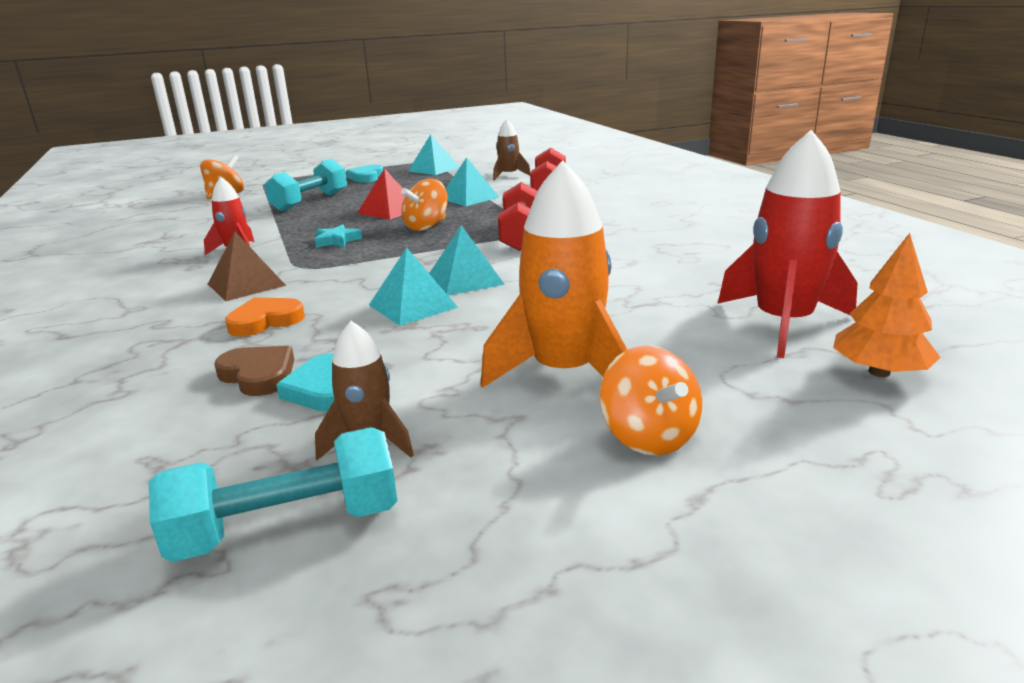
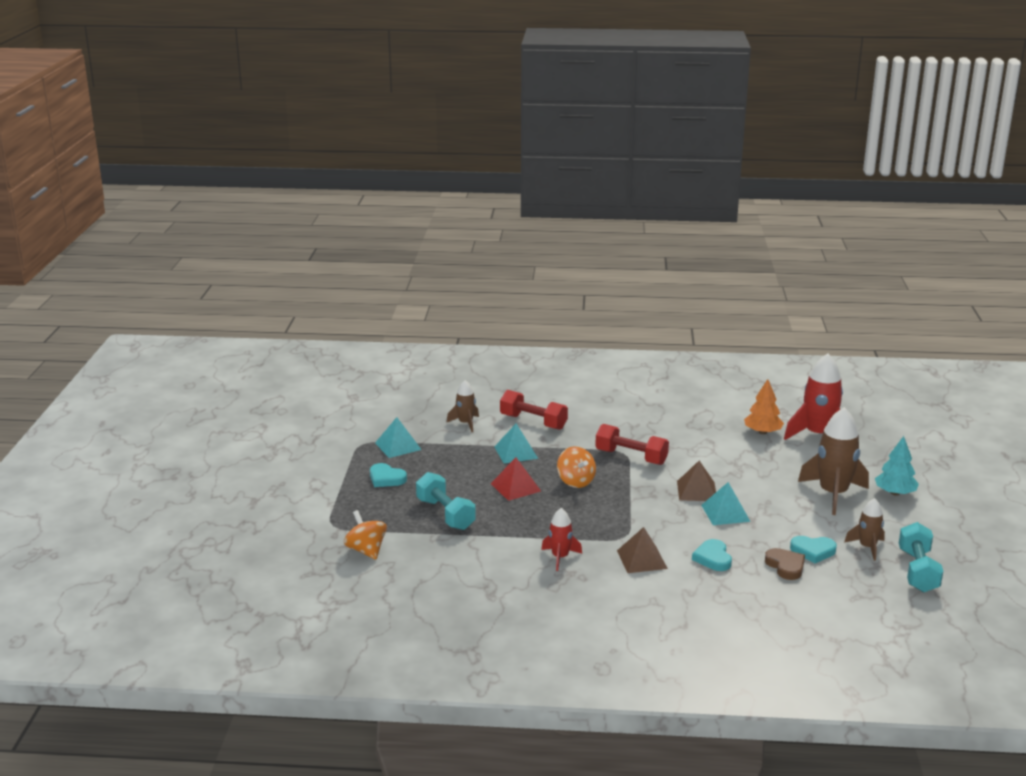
camera: 65 degrees left, 0 degrees up
brown heart [214,346,294,396] -> brown heart turned 90 degrees clockwise [765,548,805,580]
orange heart [225,297,305,336] -> turquoise heart [692,539,732,571]
turquoise star [315,224,362,248] -> none
turquoise pyramid [429,225,505,295] -> brown pyramid [677,461,716,501]
orange rocket [480,160,627,388] -> brown rocket [798,407,869,515]
orange spinning top [600,346,702,456] -> turquoise tree [875,436,919,495]
orange tree [833,233,941,377] -> orange tree moved to [744,379,784,434]

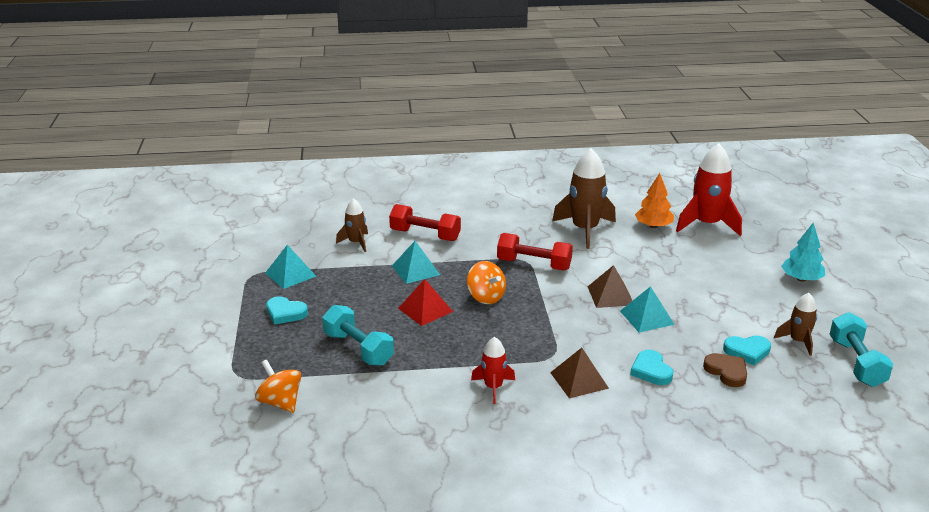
camera: 10 degrees left, 5 degrees up
brown rocket [798,407,869,515] -> brown rocket moved to [552,148,616,249]

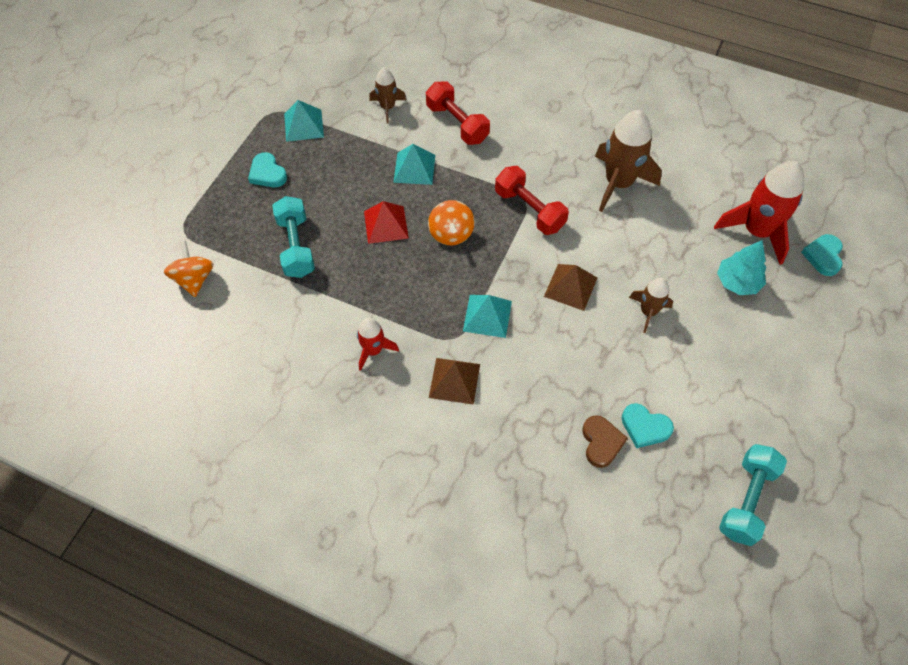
camera: 30 degrees right, 30 degrees up
turquoise pyramid [620,286,675,333] -> turquoise pyramid moved to [463,295,512,338]
turquoise heart [630,350,673,385] -> turquoise heart moved to [801,234,843,276]
orange tree [635,173,674,228] -> none
brown rocket [774,293,817,356] -> brown rocket moved to [629,278,673,333]
turquoise tree [781,223,825,281] -> turquoise tree moved to [717,240,766,295]

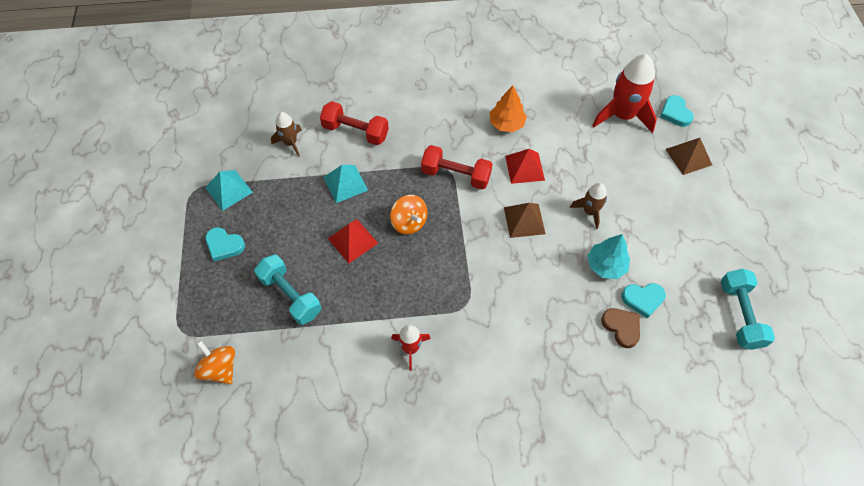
camera: 30 degrees left, 0 degrees up
brown pyramid [429,358,480,405] -> brown pyramid moved to [665,138,712,175]
turquoise pyramid [463,295,512,338] -> none
brown rocket [595,110,662,212] -> orange tree [490,86,527,132]
turquoise tree [717,240,766,295] -> turquoise tree moved to [587,234,630,279]
none -> red pyramid [505,149,545,184]

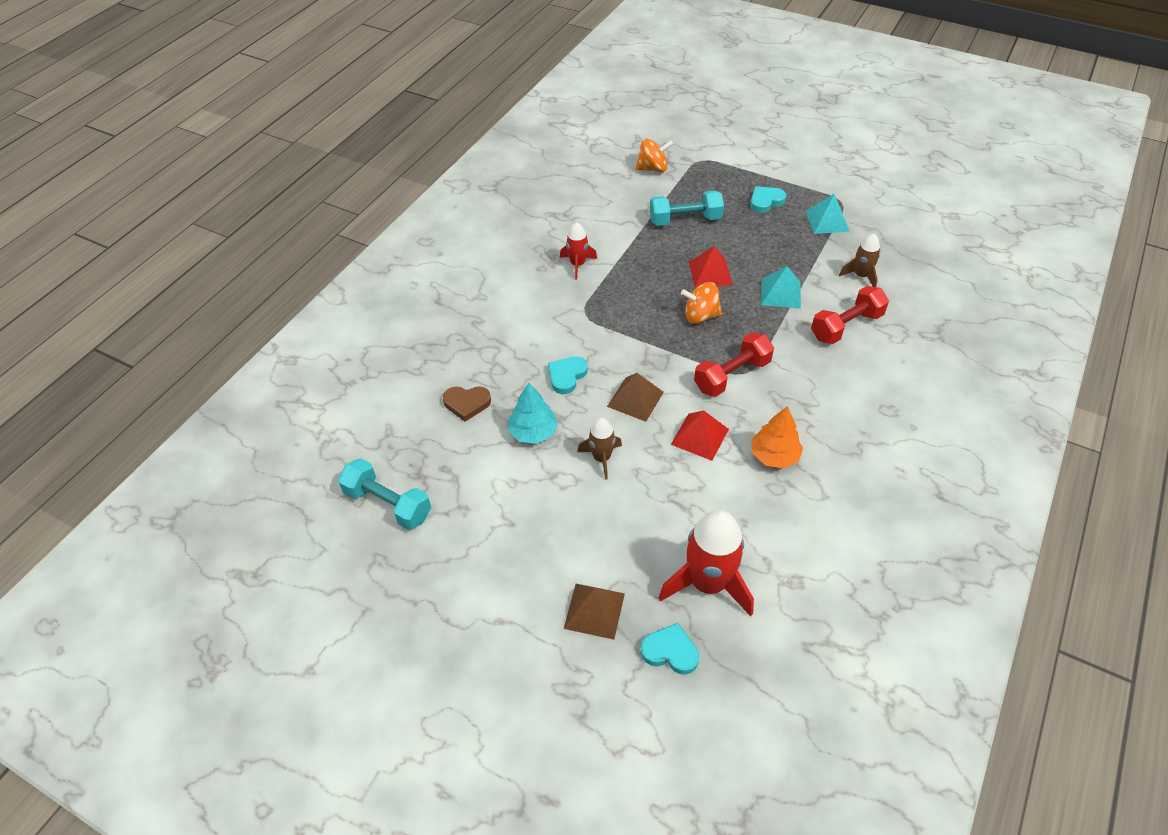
camera: 125 degrees right, 10 degrees down
turquoise heart [621,283,666,318] -> turquoise heart moved to [548,356,588,394]

